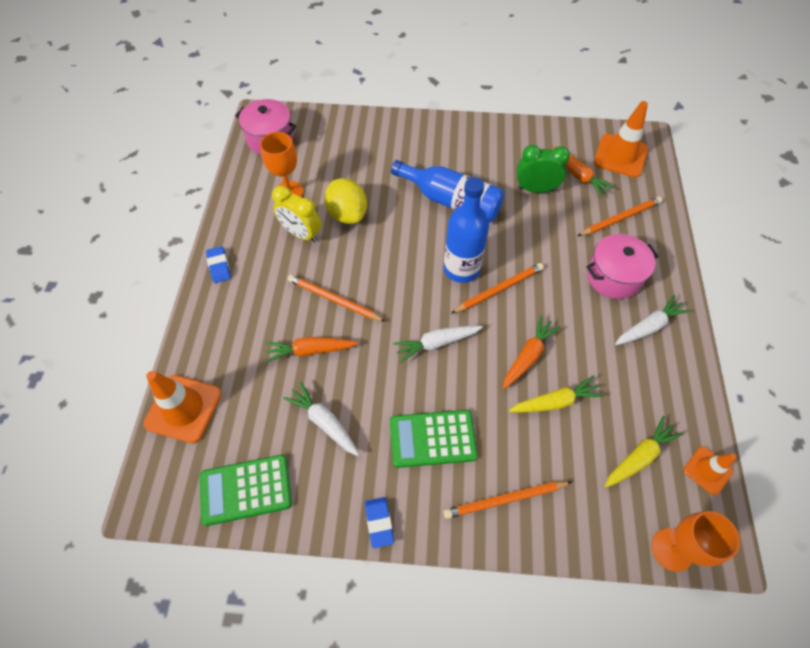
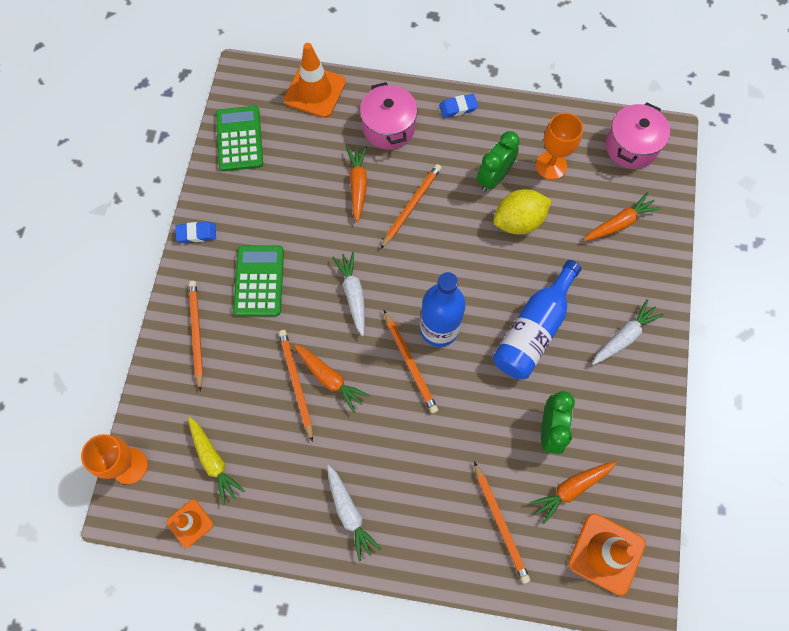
camera: 95 degrees right, 10 degrees up
yellow clock [272,185,321,243] -> green clock [477,131,520,192]
white carrot [283,382,359,456] -> white carrot moved to [592,299,664,365]
yellow carrot [509,375,604,413] -> none
pink pot [586,234,659,299] -> pink pot moved to [360,82,417,149]
none -> orange pencil [278,330,313,442]
none -> orange carrot [584,192,661,241]

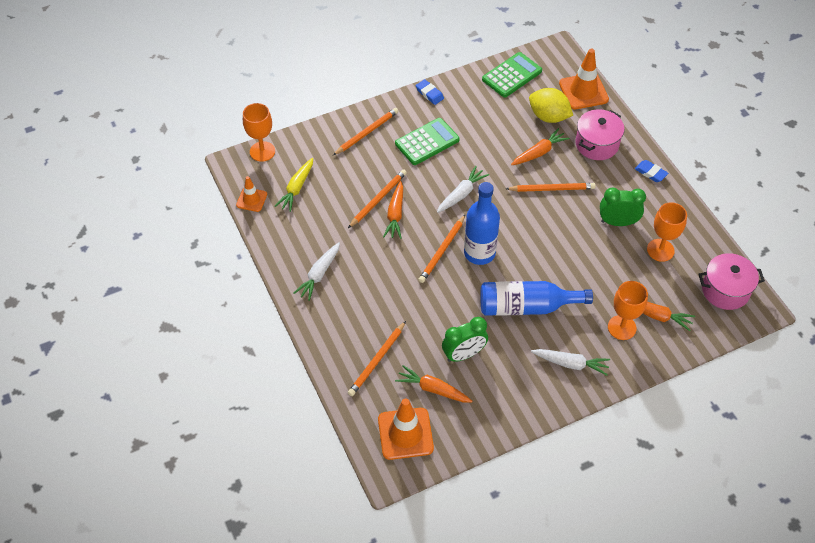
camera: 55 degrees right, 15 degrees down
yellow lemon [493,189,552,235] -> yellow lemon moved to [529,88,573,123]
none -> orange goblet [608,281,648,340]

